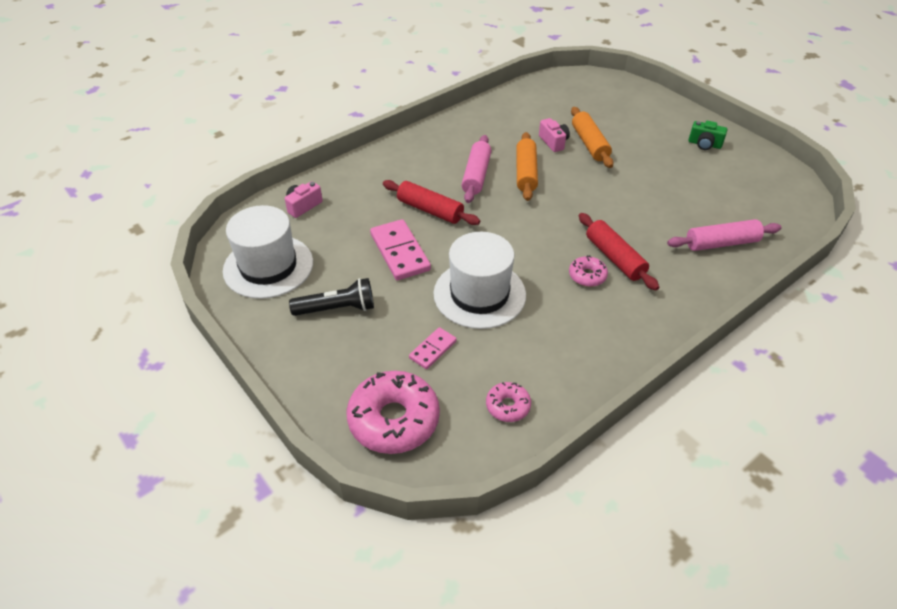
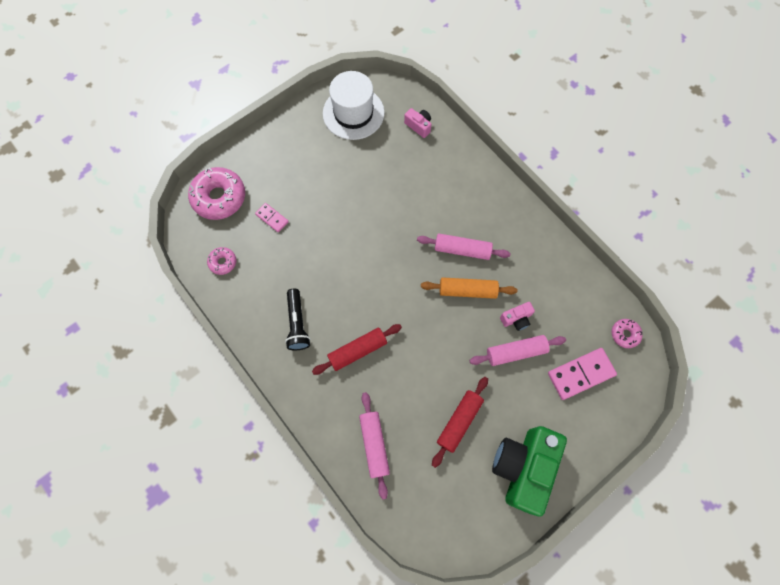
camera: 90 degrees right, 25 degrees up
black flashlight [289,278,374,316] -> black flashlight moved to [285,289,311,350]
pink domino [370,219,431,280] -> pink domino moved to [548,348,617,400]
red rolling pin [383,180,480,225] -> red rolling pin moved to [432,377,488,468]
white hat [433,232,526,329] -> none
pink donut [569,255,608,287] -> pink donut moved to [612,319,643,348]
orange rolling pin [571,107,614,168] -> pink rolling pin [469,335,566,366]
green camera [688,121,727,150] -> green camera [492,426,567,517], size x2.33

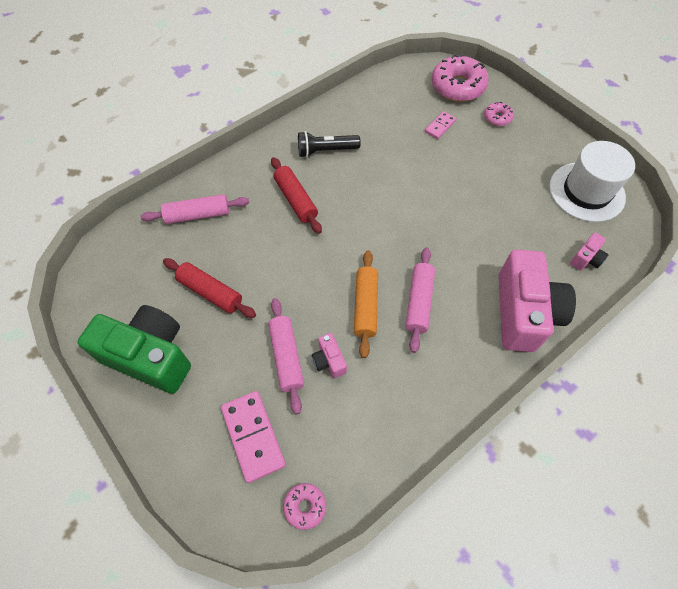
camera: 90 degrees right, 10 degrees down
pink donut [207,247,236,275] -> pink donut moved to [484,101,514,126]
none -> pink camera [498,250,576,352]

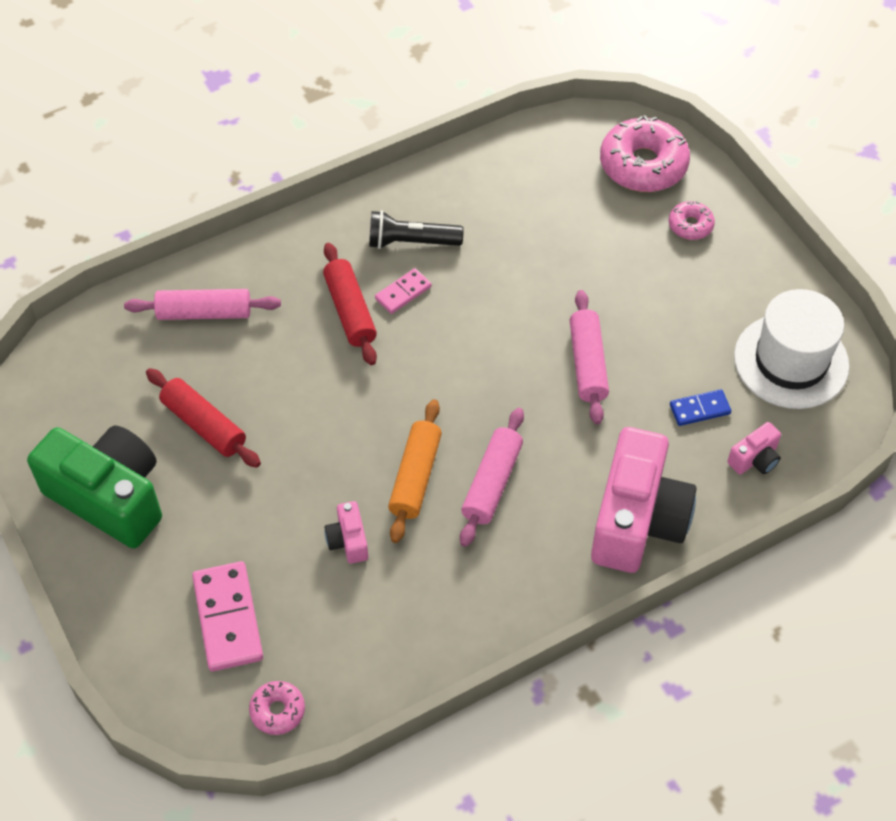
camera: 10 degrees right, 5 degrees down
pink rolling pin [268,298,304,414] -> pink rolling pin moved to [570,290,609,424]
pink domino [425,111,456,139] -> pink domino moved to [375,268,431,314]
none -> blue domino [670,389,731,426]

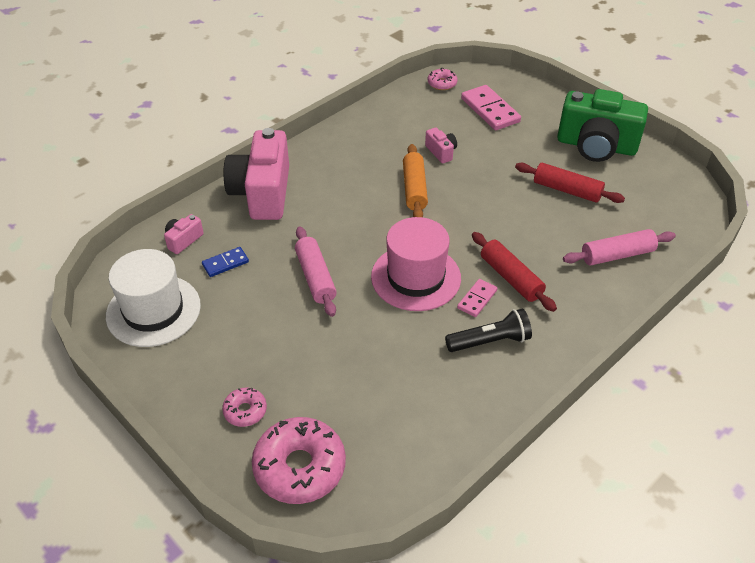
camera: 165 degrees right, 10 degrees down
pink rolling pin [460,408,524,547] -> none
none -> pink hat [371,217,461,311]

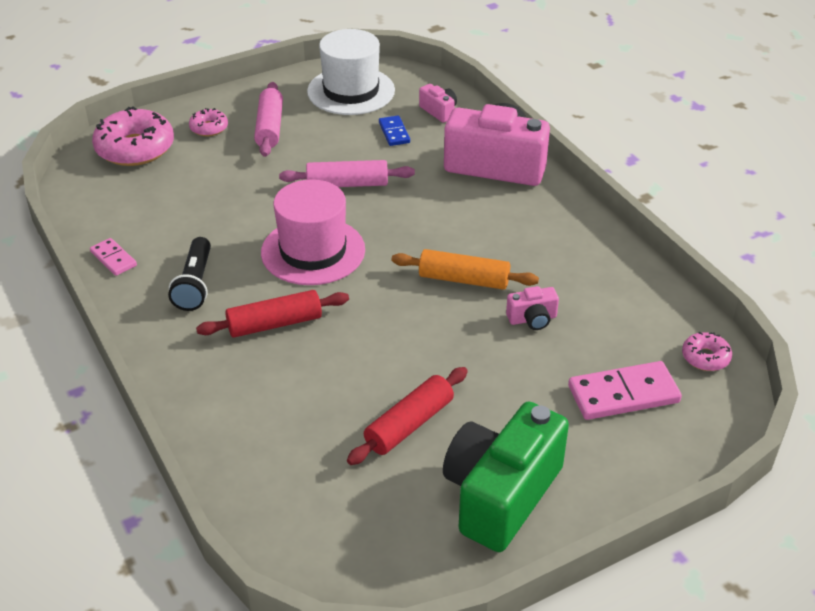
camera: 105 degrees right, 5 degrees down
pink domino [457,279,498,317] -> pink domino moved to [90,238,137,276]
pink rolling pin [563,229,676,266] -> pink rolling pin moved to [254,82,283,157]

